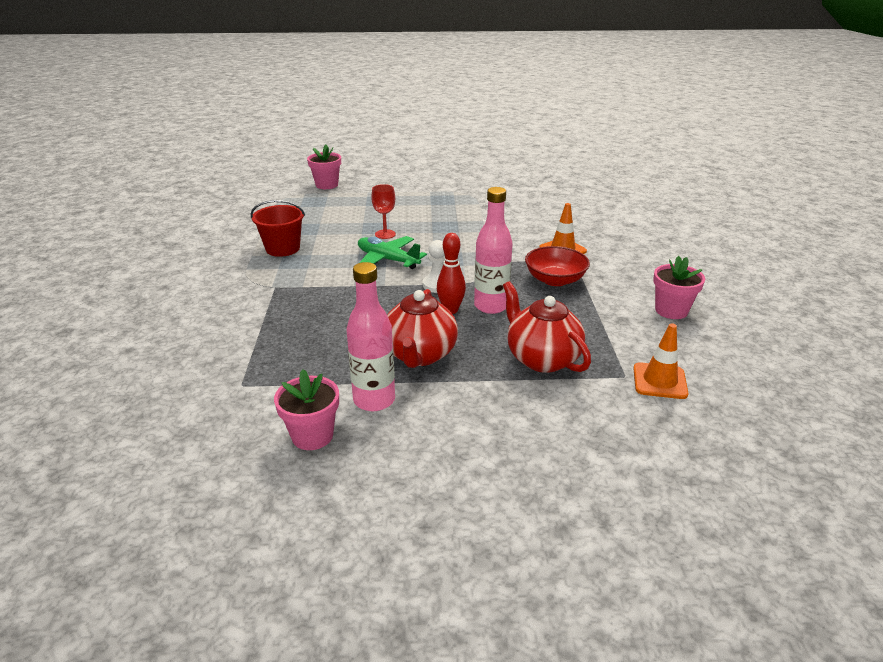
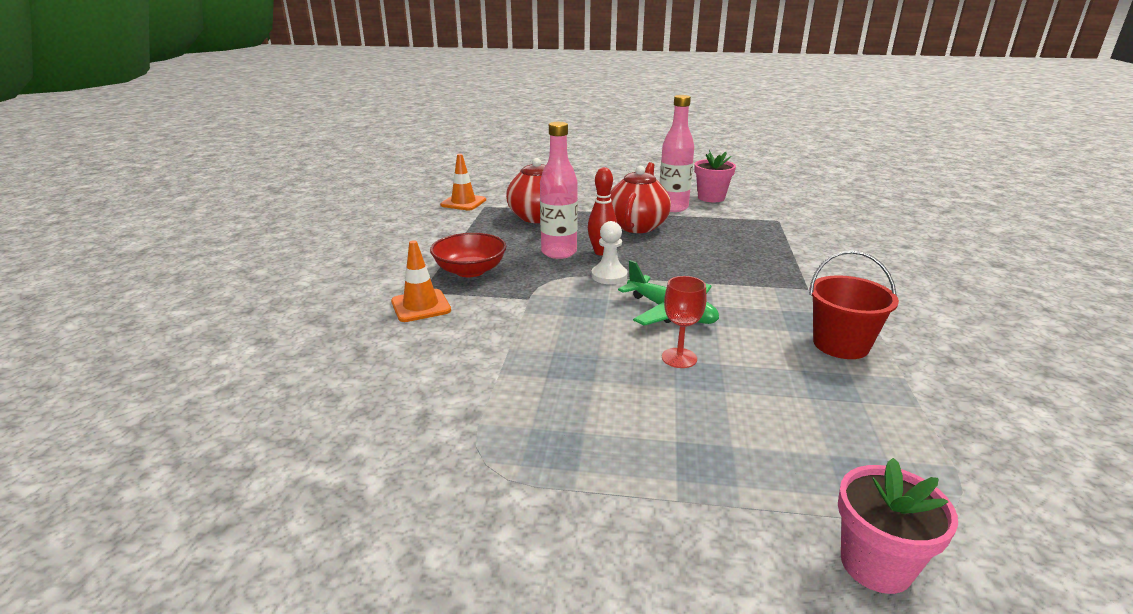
camera: 170 degrees left, 5 degrees down
pink flower pot [653,256,705,319] -> none

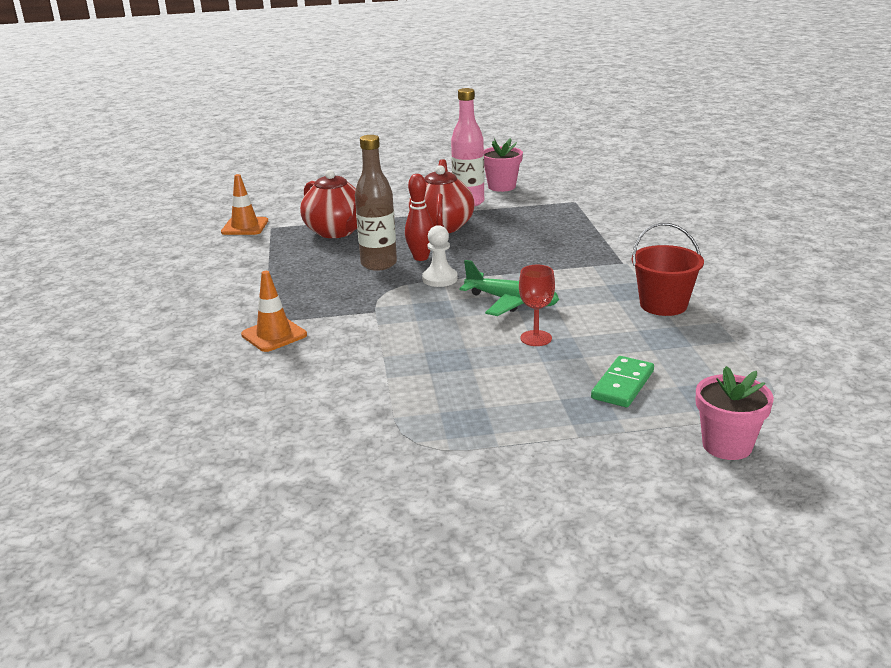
camera: 15 degrees left, 0 degrees up
red bowl [430,233,506,277] -> none
pink bottle [540,122,578,259] -> brown bottle [355,135,397,271]
none -> green domino [591,356,654,407]

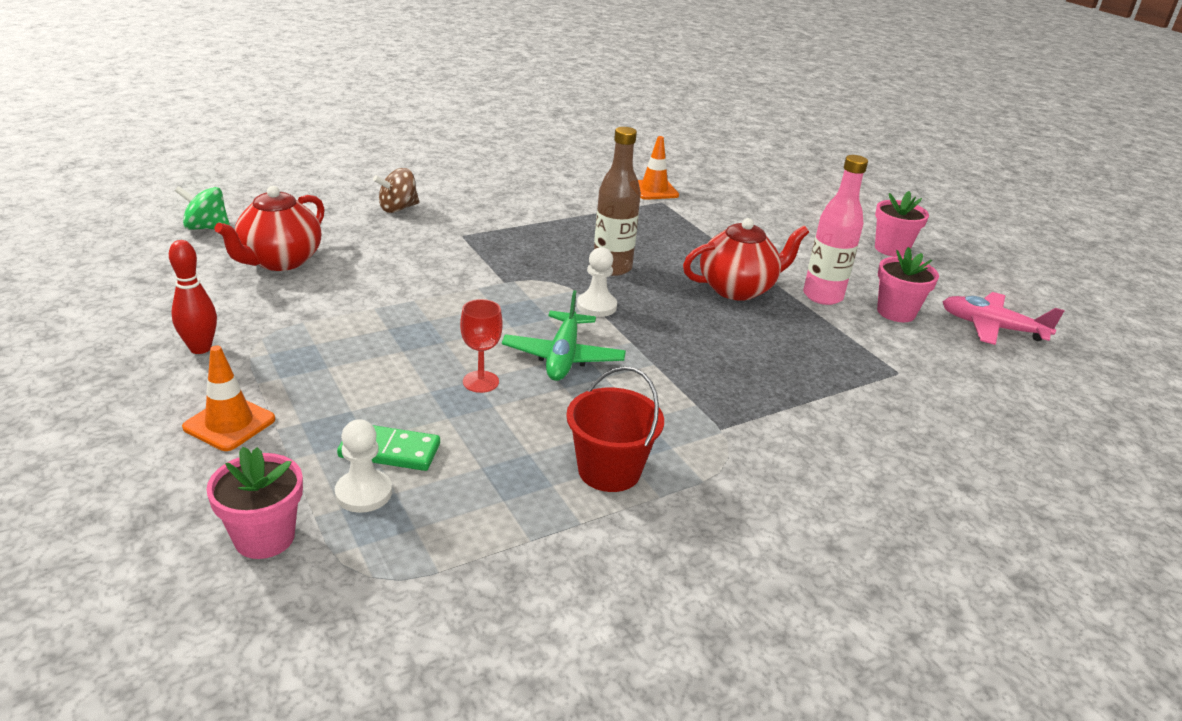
camera: 65 degrees right, 5 degrees up
orange traffic cone [241,271,307,352] -> orange traffic cone moved to [182,345,275,451]
red teapot [300,170,357,238] -> red teapot moved to [215,186,325,271]
red bowling pin [405,174,434,261] -> red bowling pin moved to [169,240,217,354]
none -> green spinning top [175,186,230,230]
none -> white pawn [335,419,392,513]
none -> brown spinning top [373,168,419,213]
none -> pink flower pot [875,191,929,257]
none -> pink plane [943,292,1064,345]

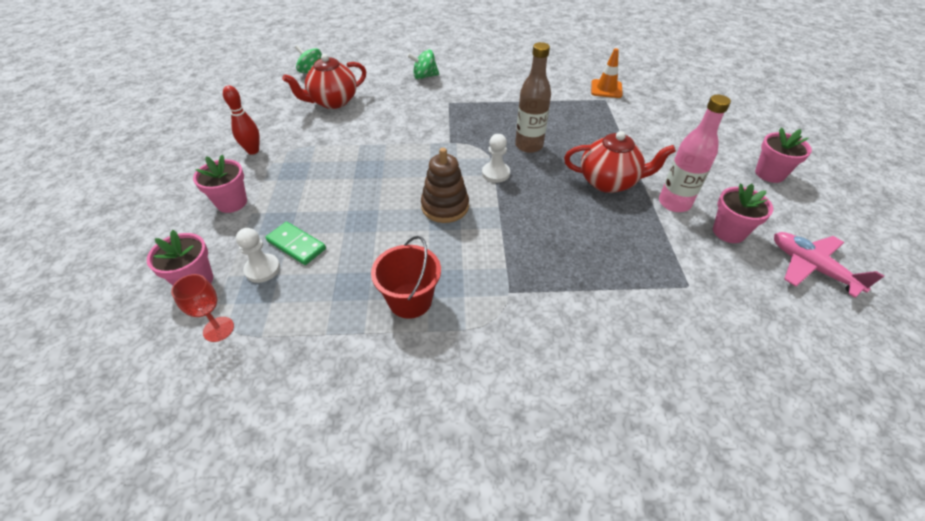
camera: 30 degrees right, 15 degrees up
orange traffic cone [182,345,275,451] -> pink flower pot [193,155,247,213]
brown spinning top [373,168,419,213] -> green spinning top [407,50,439,79]
red goblet [460,299,503,393] -> red goblet moved to [171,274,234,342]
green plane [502,290,626,381] -> brown stacking toy [421,148,469,223]

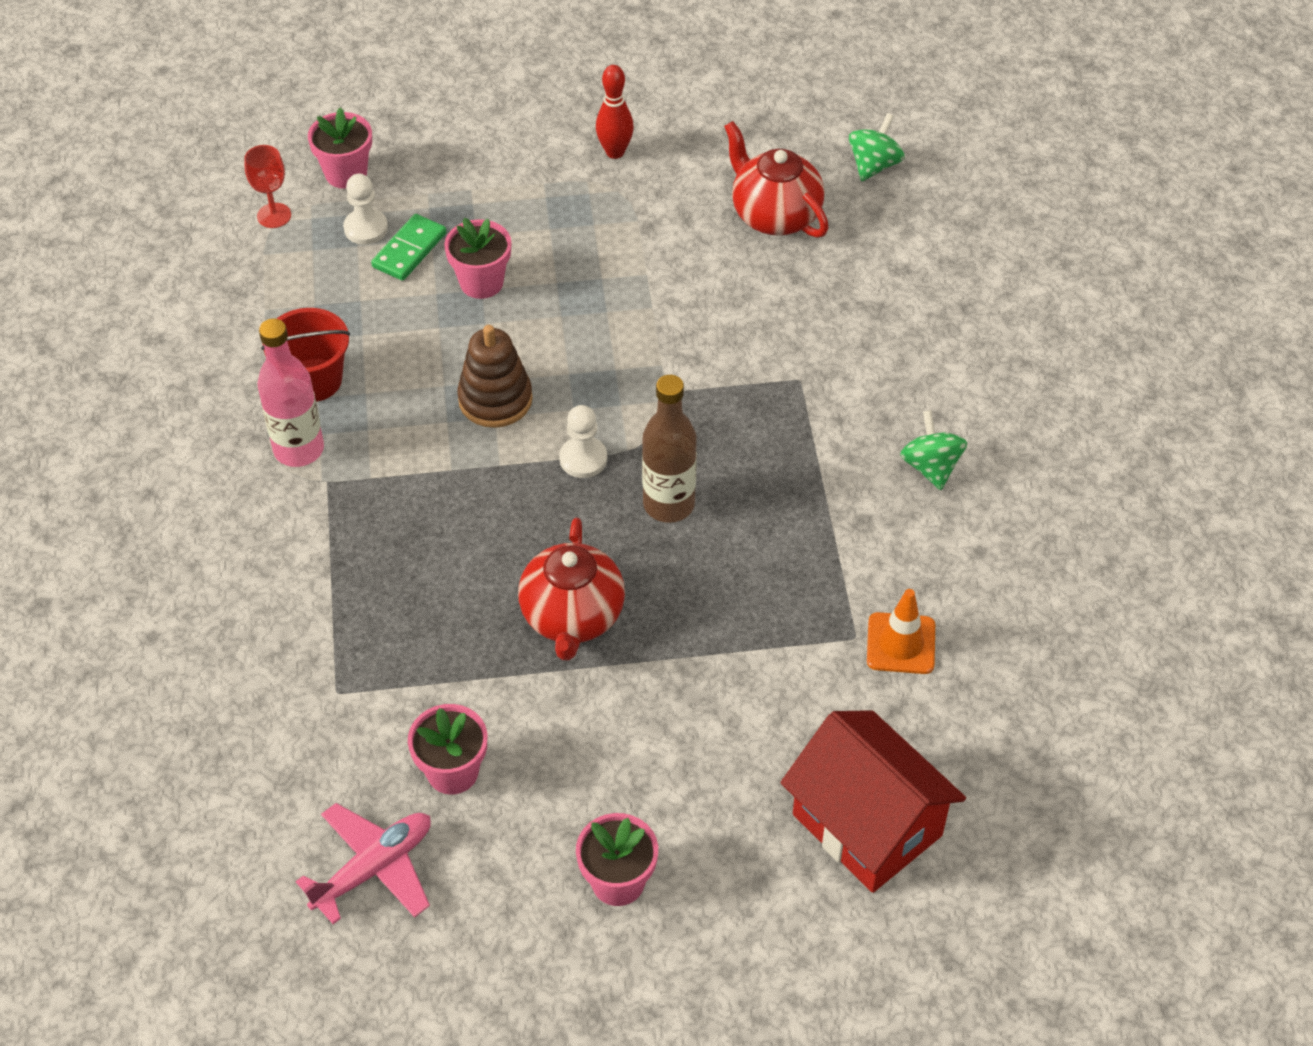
camera: 85 degrees right, 5 degrees up
pink flower pot [193,155,247,213] -> pink flower pot moved to [444,218,511,299]
green spinning top [407,50,439,79] -> green spinning top moved to [900,410,967,490]
pink bottle [659,95,731,212] -> pink bottle moved to [257,318,324,467]
none -> red house [781,710,966,893]

